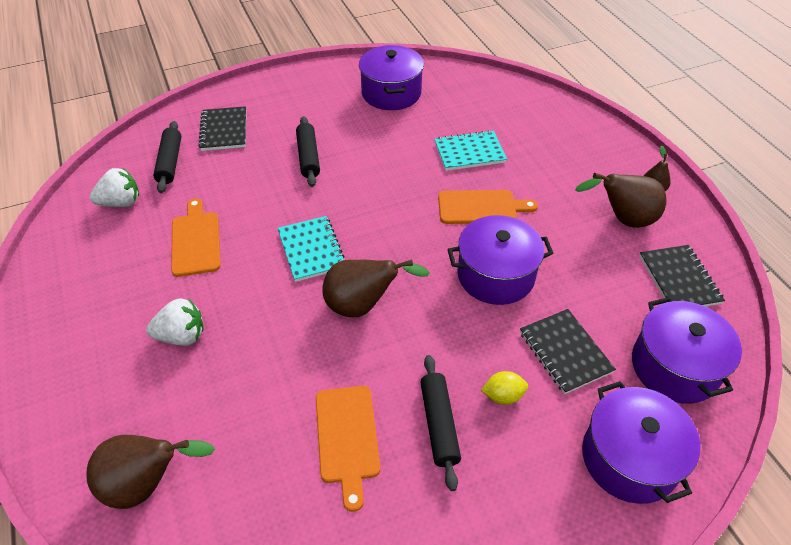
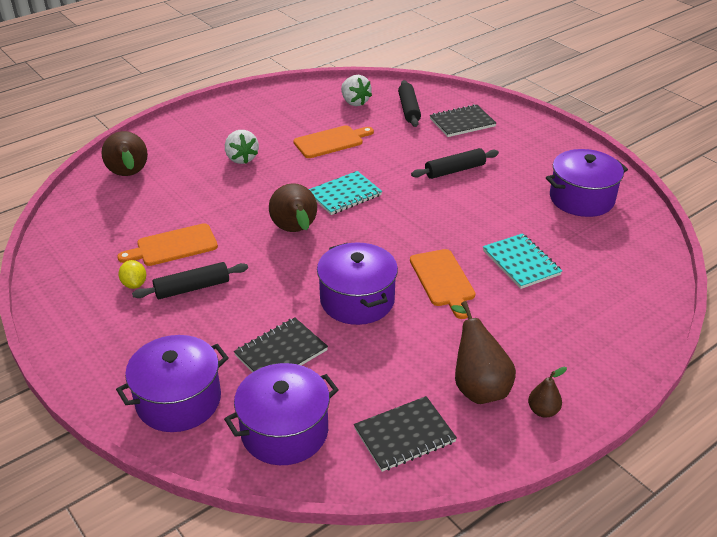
camera: 75 degrees right, 10 degrees down
black rolling pin [153,121,182,193] -> black rolling pin turned 75 degrees counterclockwise [398,80,421,127]
yellow lemon [481,371,528,405] -> yellow lemon moved to [118,260,146,289]

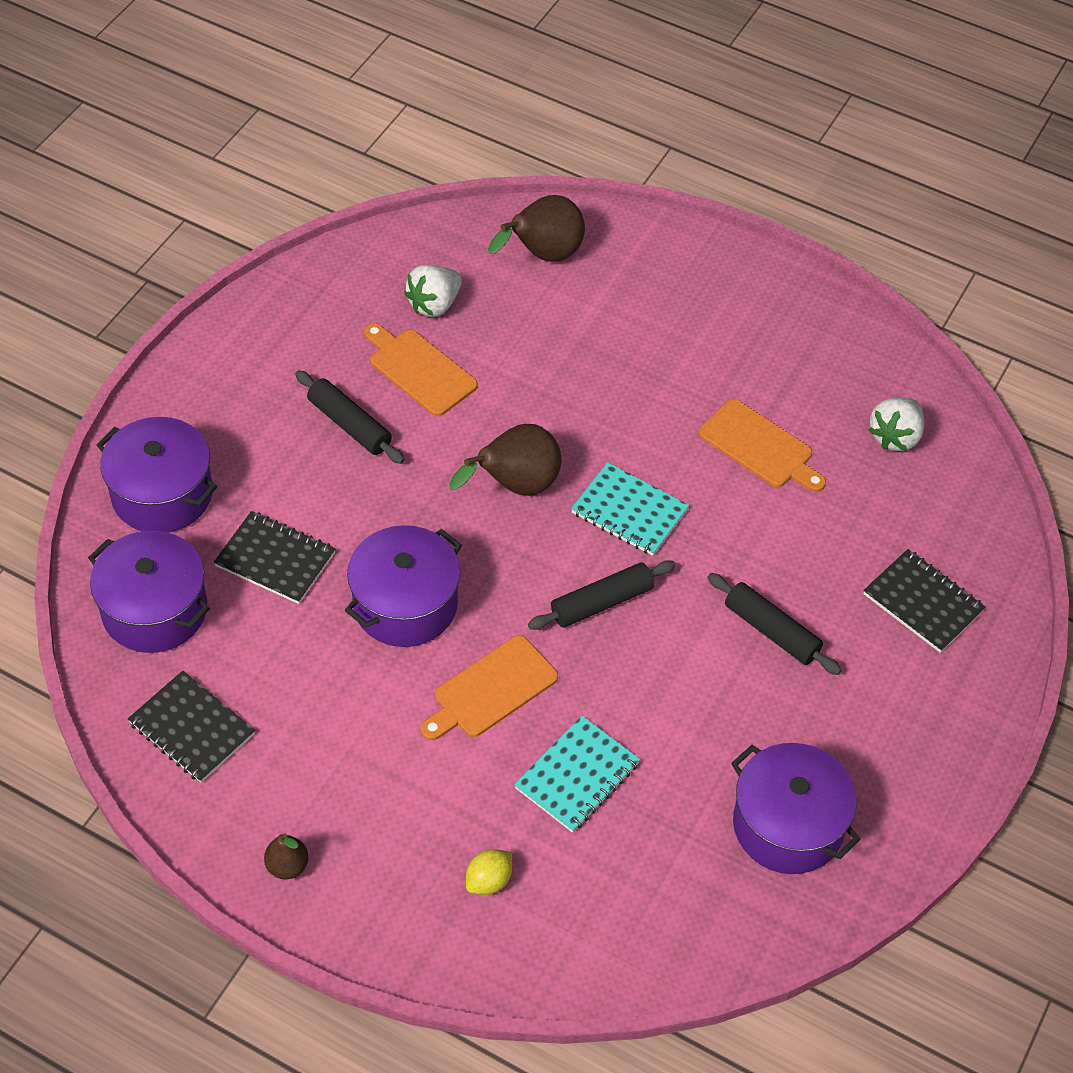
camera: 65 degrees right, 15 degrees up
yellow lemon [118,260,146,289] -> yellow lemon moved to [466,849,512,895]
white strawberry [225,130,259,164] -> white strawberry moved to [404,265,462,317]
black rolling pin [398,80,421,127] -> black rolling pin moved to [528,560,676,630]
brown pear [451,301,516,404] -> none

